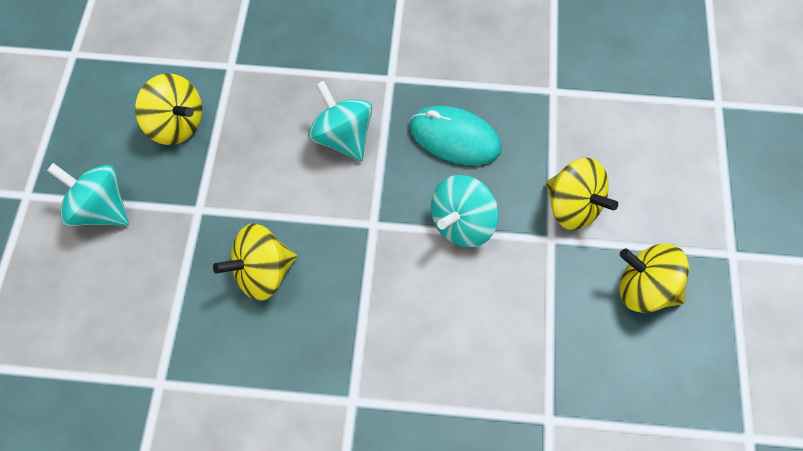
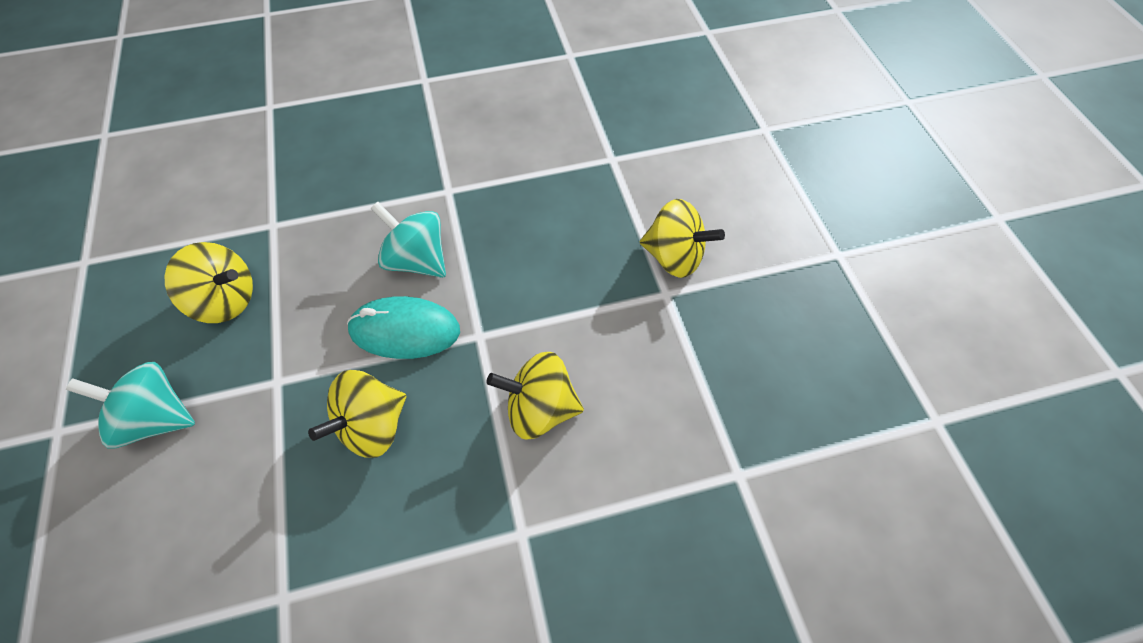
camera: 20 degrees left, 5 degrees down
turquoise mouse [410,106,502,165] -> turquoise mouse moved to [347,296,460,359]
turquoise spinning top [431,175,499,247] -> none
yellow spinning top [619,244,689,313] -> yellow spinning top moved to [486,352,584,440]

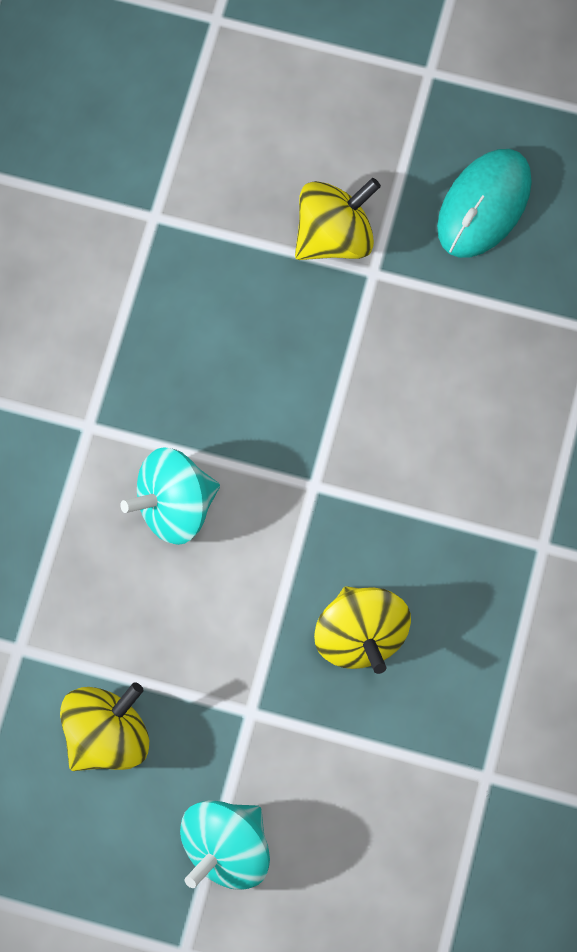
camera: 60 degrees left, 15 degrees up
turquoise mouse [347,296,460,359] -> turquoise mouse moved to [437,149,532,258]
yellow spinning top [486,352,584,440] -> none

